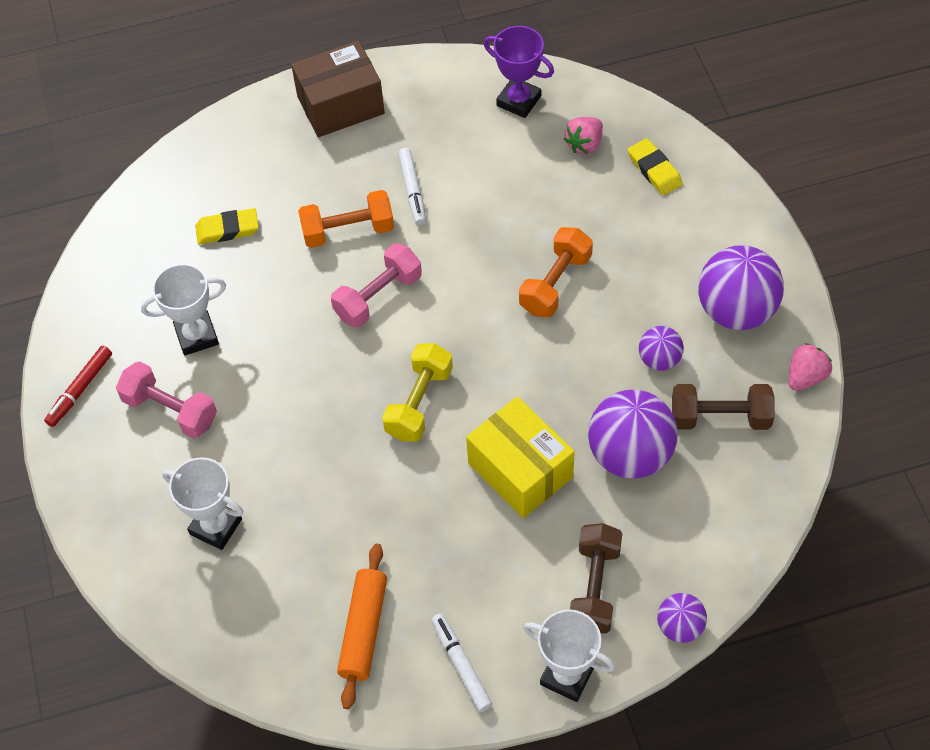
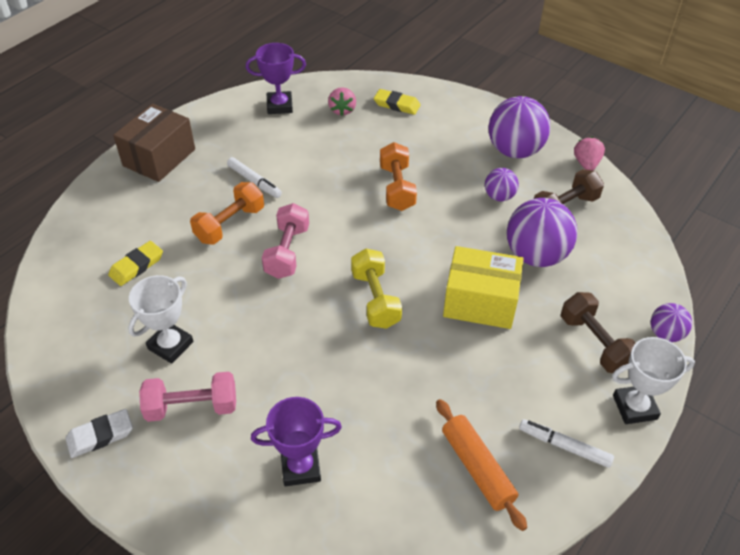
camera: 40 degrees left, 10 degrees down
red marker [44,346,112,427] -> white eraser [66,409,133,458]
white trophy [162,457,244,550] -> purple trophy [251,397,342,487]

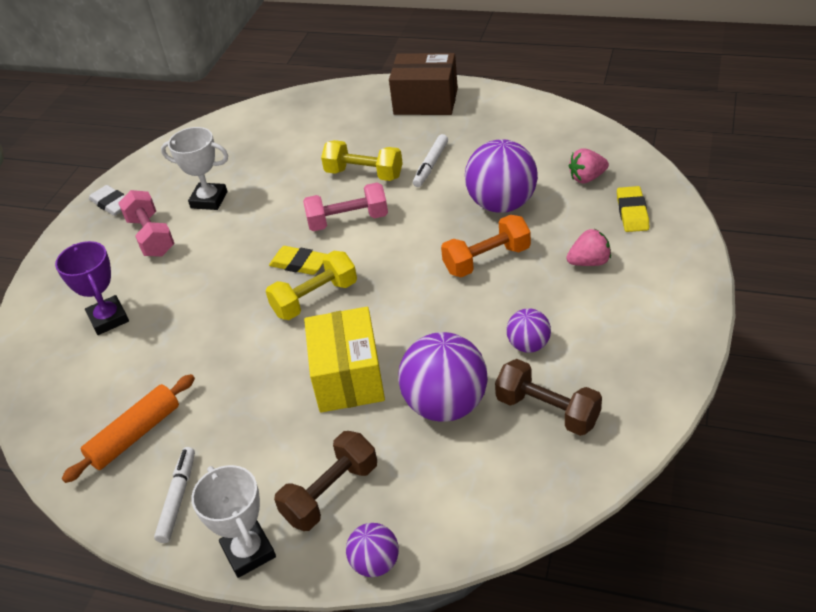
camera: 75 degrees right, 5 degrees down
yellow eraser [108,241,163,286] -> yellow eraser moved to [269,246,327,275]
orange dumbbell [190,182,264,245] -> yellow dumbbell [321,140,403,181]
purple trophy [246,43,306,114] -> none
purple ball [488,96,550,158] -> purple ball moved to [465,139,538,213]
pink strawberry [574,137,605,171] -> pink strawberry moved to [566,229,611,266]

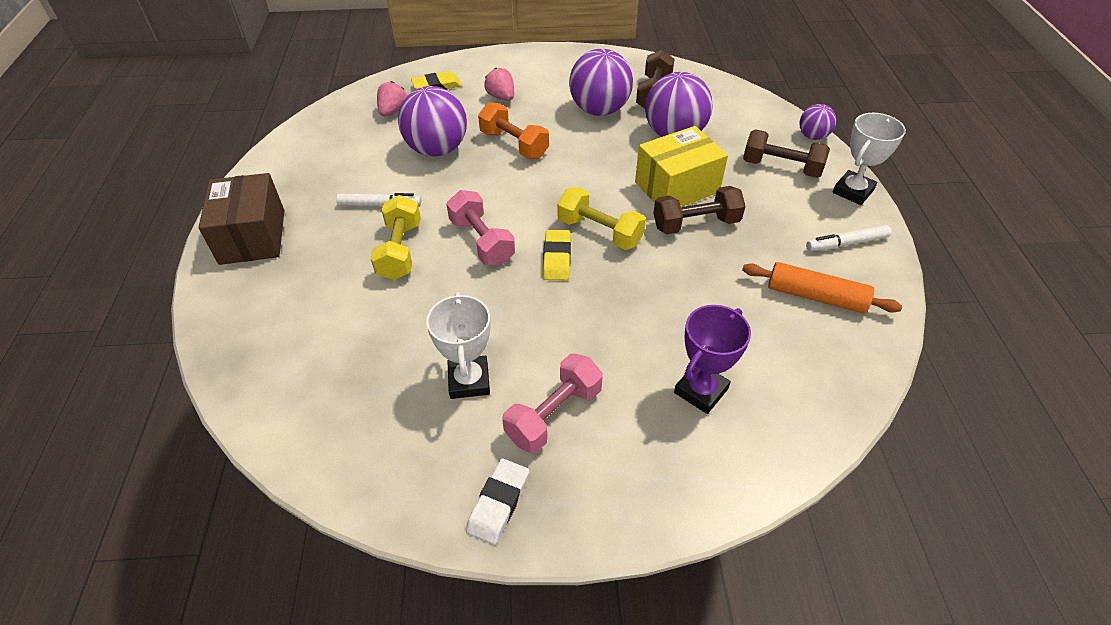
camera: 115 degrees left, 5 degrees up
purple ball [507,308,551,353] -> purple ball [569,49,633,116], size x1.90
pink strawberry [569,148,609,184] -> pink strawberry turned 120 degrees counterclockwise [377,81,407,116]
none -> brown dumbbell [653,186,746,234]

